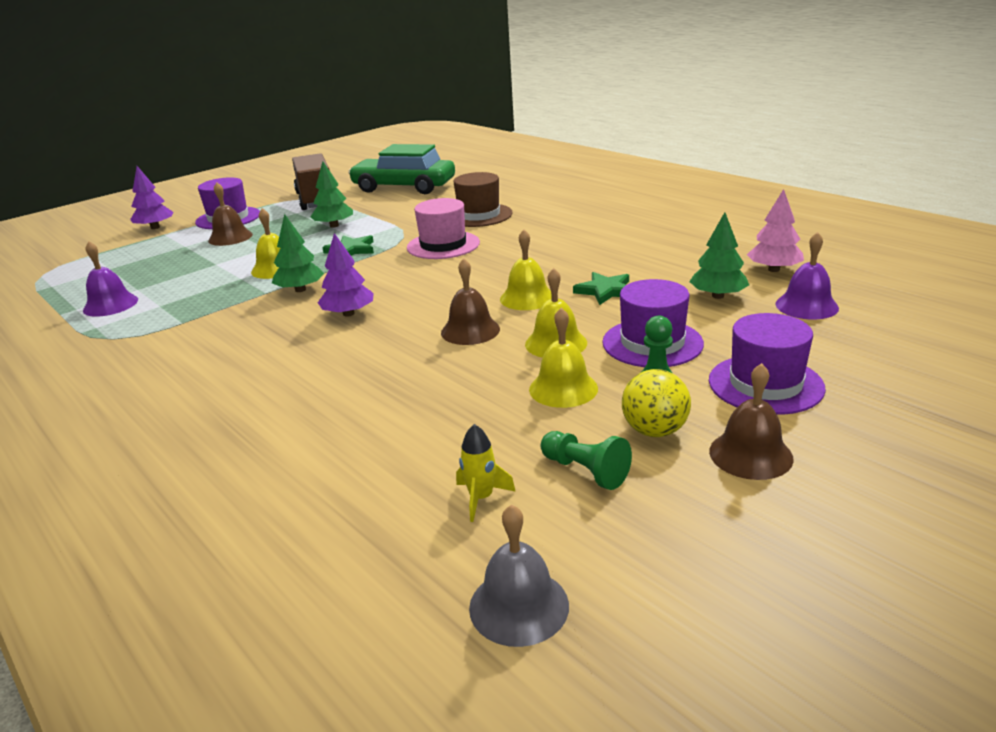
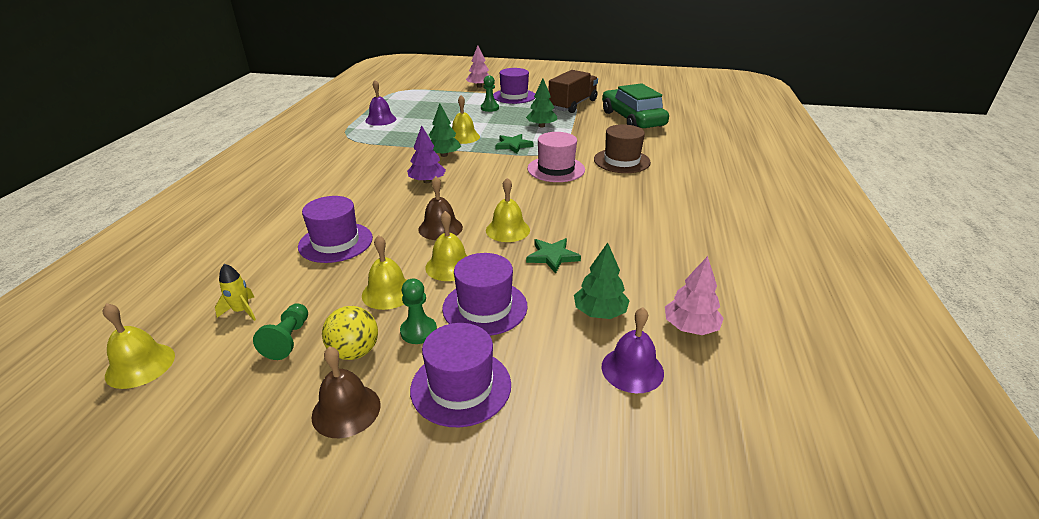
camera: 50 degrees right, 5 degrees up
purple tree [130,166,174,229] -> pink tree [466,45,489,88]
brown bell [208,182,253,246] -> green pawn [481,75,499,112]
grey bell [469,504,569,647] -> yellow bell [103,303,175,389]
none -> purple hat [298,196,373,263]

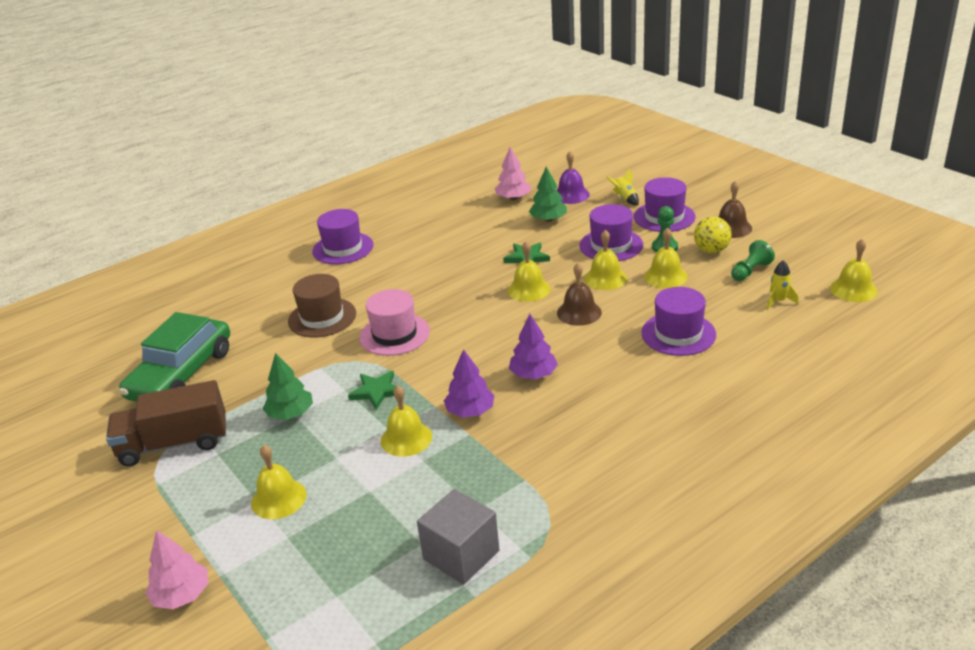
camera: 135 degrees left, 0 degrees up
purple bell [365,80,396,126] -> grey cube [417,489,499,585]
green tree [429,103,461,157] -> purple tree [444,349,494,417]
green pawn [481,75,499,112] -> yellow bell [251,445,306,519]
purple hat [493,68,535,104] -> purple hat moved to [312,209,373,264]
none -> yellow rocket [606,169,639,205]

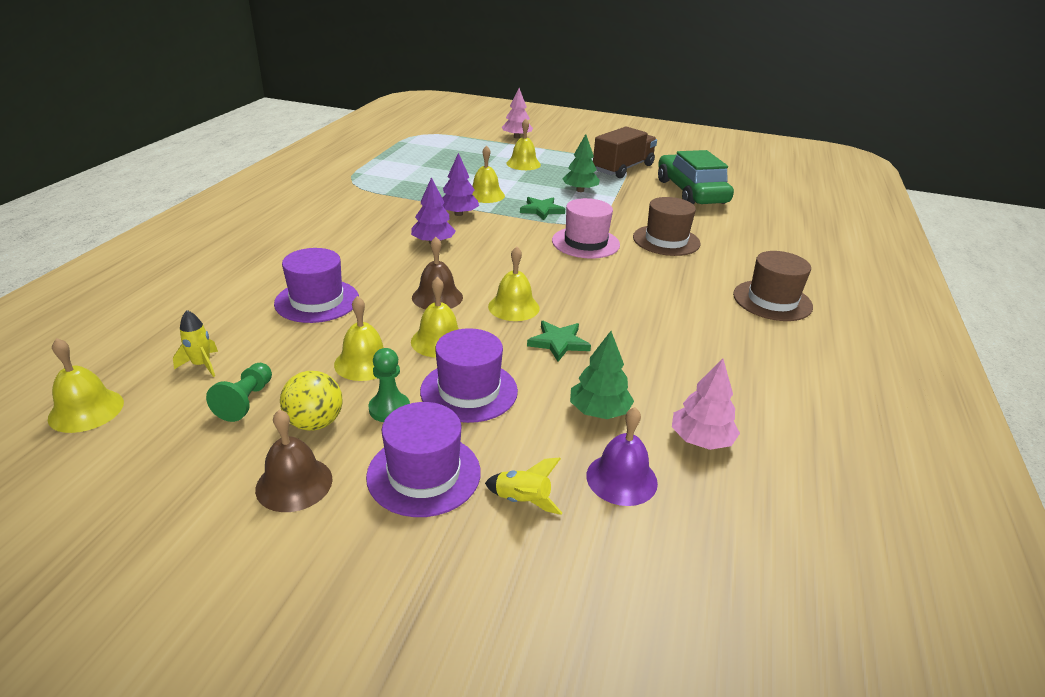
camera: 140 degrees right, 0 degrees up
purple hat [312,209,373,264] -> brown hat [733,251,813,321]
grey cube [417,489,499,585] -> none

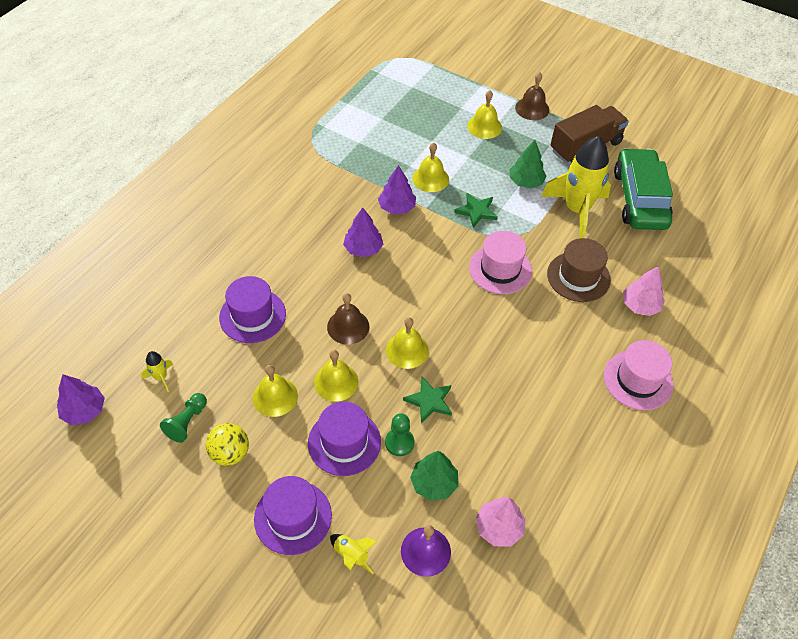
camera: 15 degrees right, 20 degrees up
yellow bell [48,338,124,433] -> purple tree [57,374,105,425]
brown bell [255,409,333,512] -> brown bell moved to [515,72,549,120]
green pawn [368,348,410,422] -> green pawn moved to [385,413,414,456]
pink tree [502,88,533,138] -> pink tree moved to [623,266,665,316]
brown hat [733,251,813,321] -> pink hat [604,340,673,410]
none -> yellow rocket [541,136,611,238]

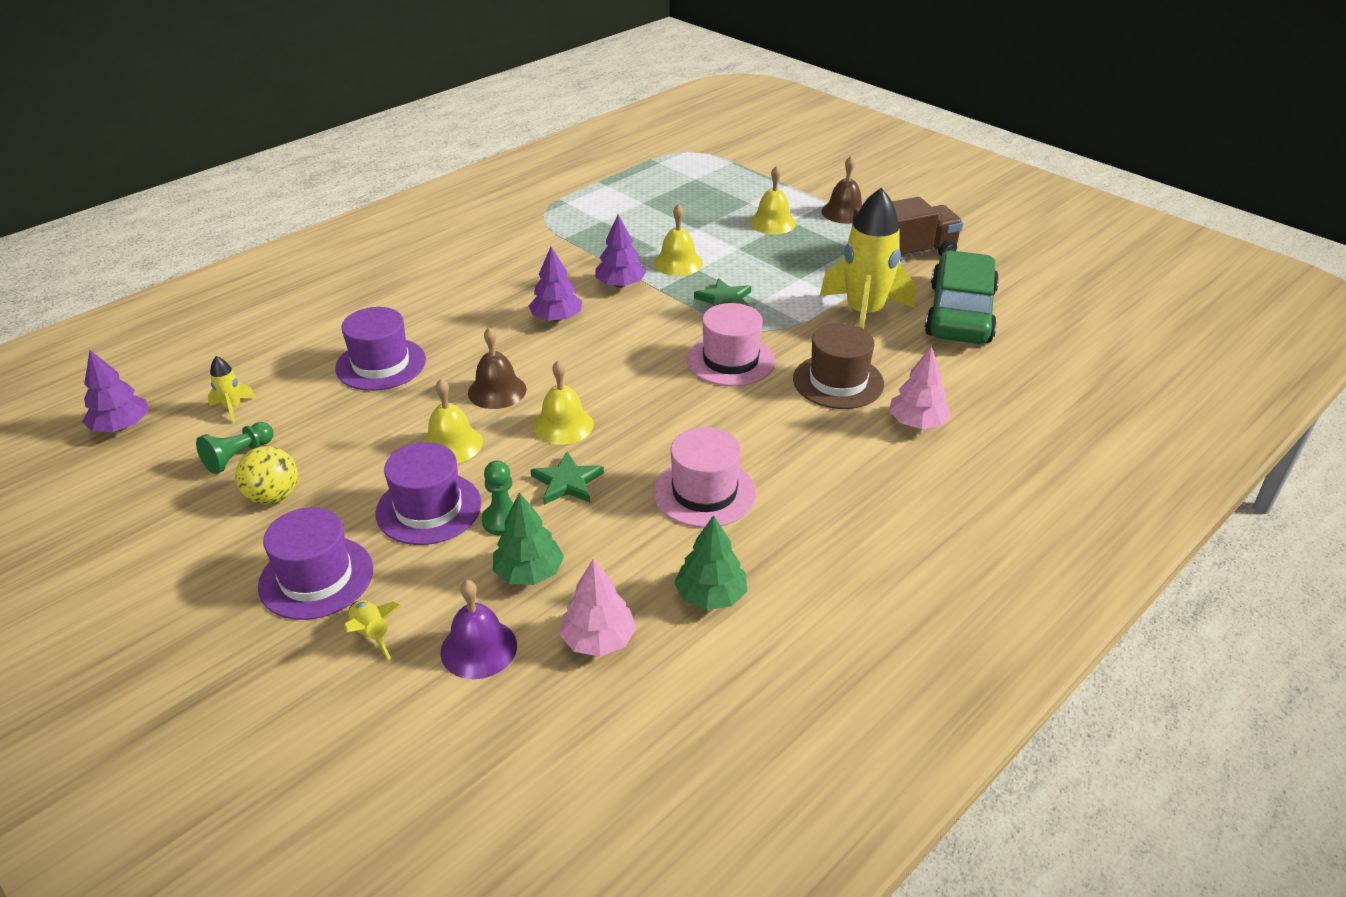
camera: 15 degrees right, 15 degrees down
yellow bell [253,365,298,417] -> none
green tree [510,140,547,188] -> green tree moved to [674,515,747,610]
pink hat [604,340,673,410] -> pink hat moved to [653,427,756,528]

